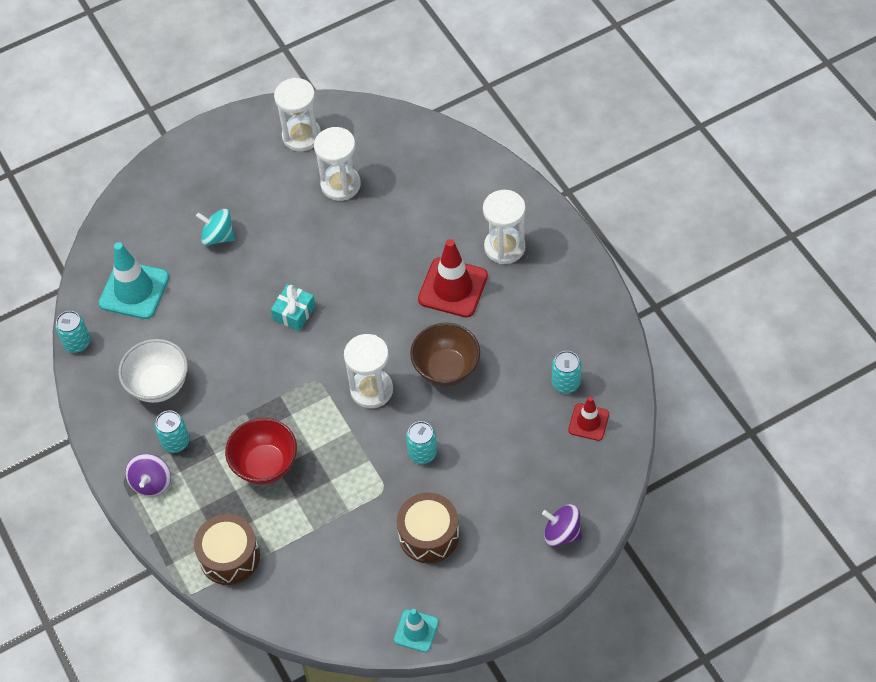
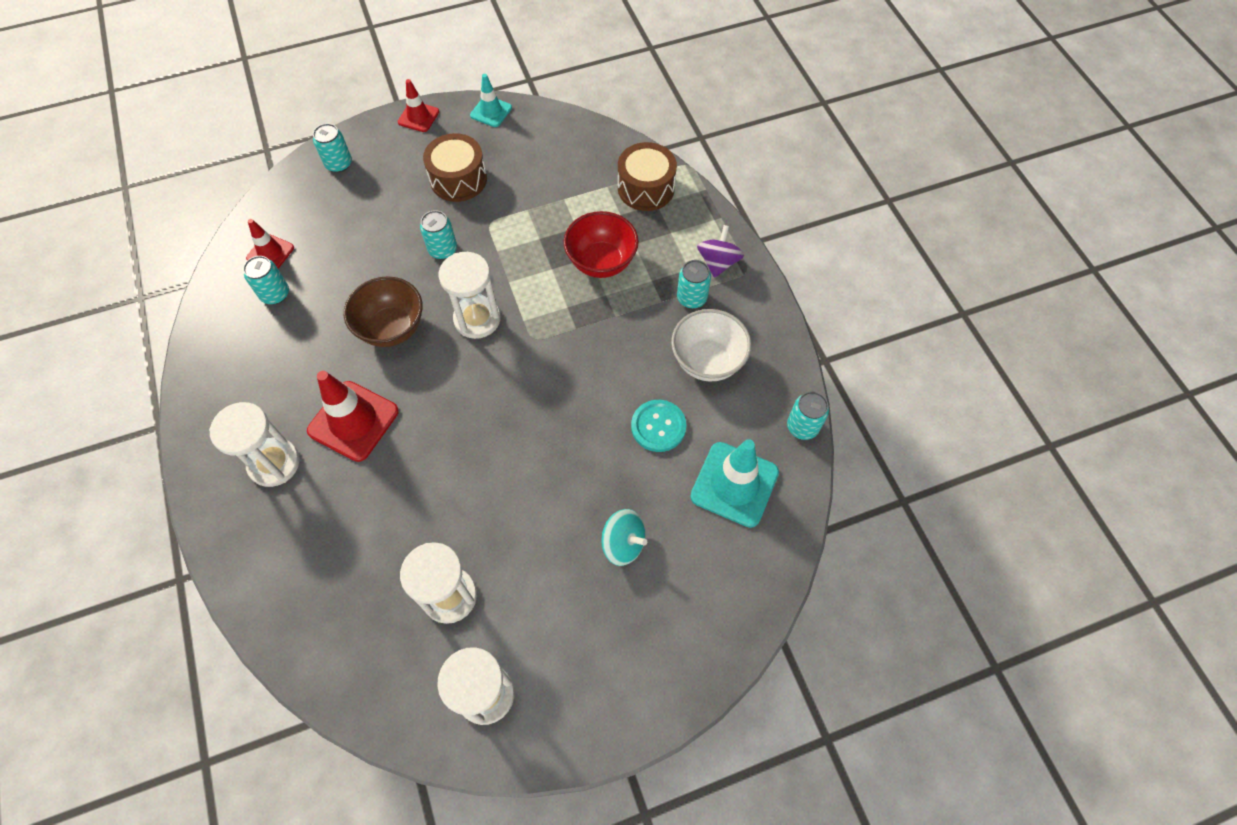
camera: 175 degrees left, 5 degrees up
turquoise gift [271,284,316,331] -> none
purple spinning top [542,504,582,547] -> turquoise can [313,123,352,173]
none -> red traffic cone [398,79,439,132]
none -> turquoise button [631,400,686,452]

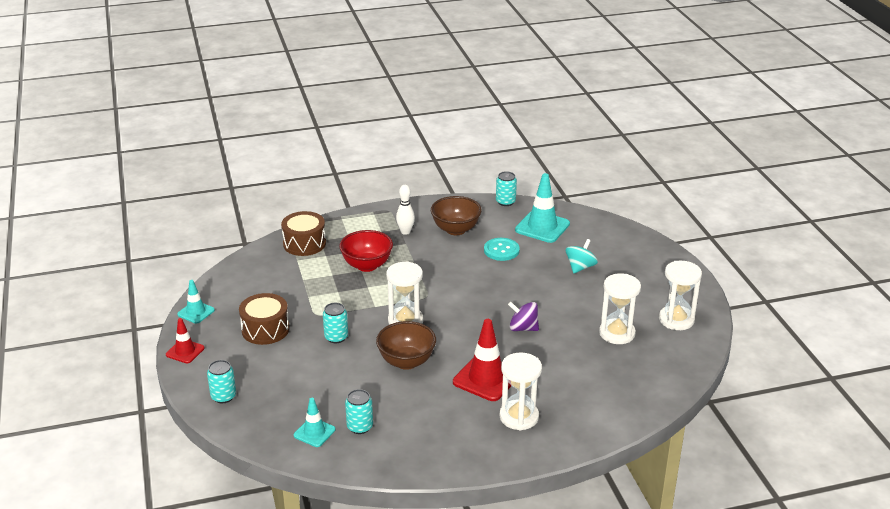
camera: 85 degrees left, 30 degrees down
red traffic cone [246,219,294,269] -> turquoise traffic cone [294,398,335,447]
white bowl [671,309,751,382] -> brown bowl [431,196,482,235]
turquoise can [677,260,711,308] -> white bowling pin [396,185,415,235]
purple spinning top [697,225,744,278] -> purple spinning top moved to [508,302,539,331]

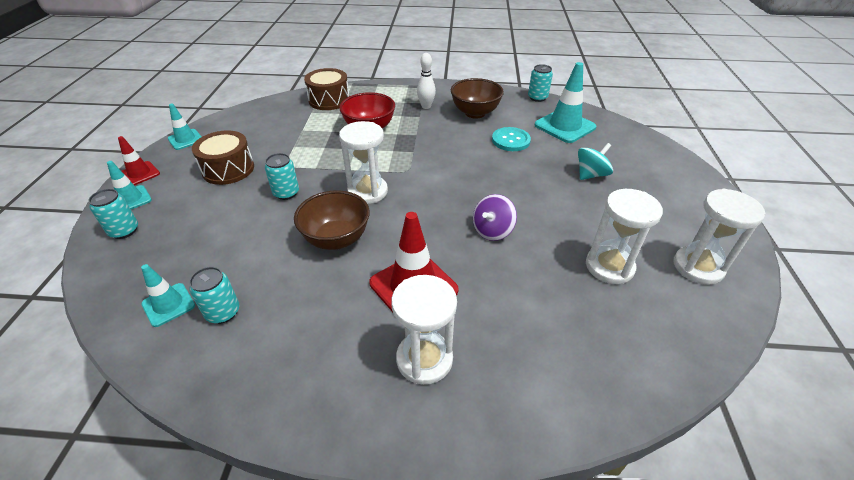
camera: 20 degrees right, 10 degrees up
purple spinning top [508,302,539,331] -> purple spinning top turned 90 degrees counterclockwise [473,194,517,241]
none -> turquoise traffic cone [107,161,152,209]

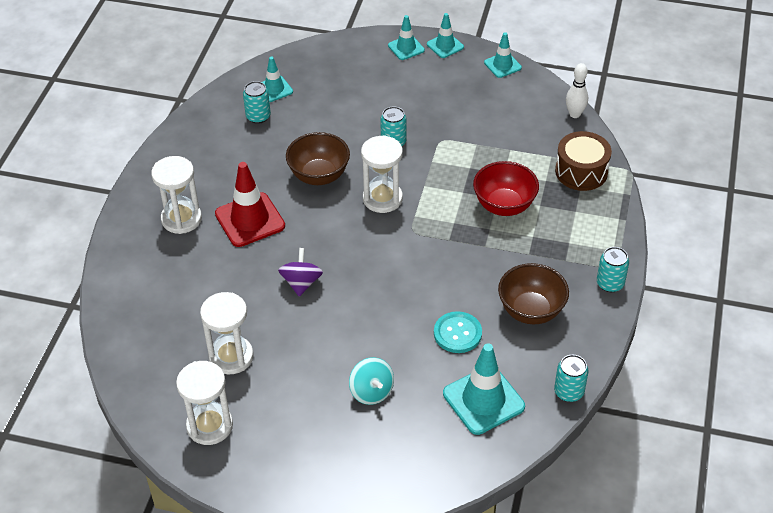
camera: 100 degrees right, 5 degrees up
turquoise can [88,189,138,239] -> turquoise can moved to [597,247,629,292]
red traffic cone [118,136,160,186] -> turquoise traffic cone [427,13,464,58]
brown drum [192,130,254,185] -> none
white bowling pin [417,53,436,109] -> white bowling pin moved to [566,63,588,118]
purple spinning top [473,194,517,241] -> purple spinning top turned 45 degrees clockwise [278,248,323,297]

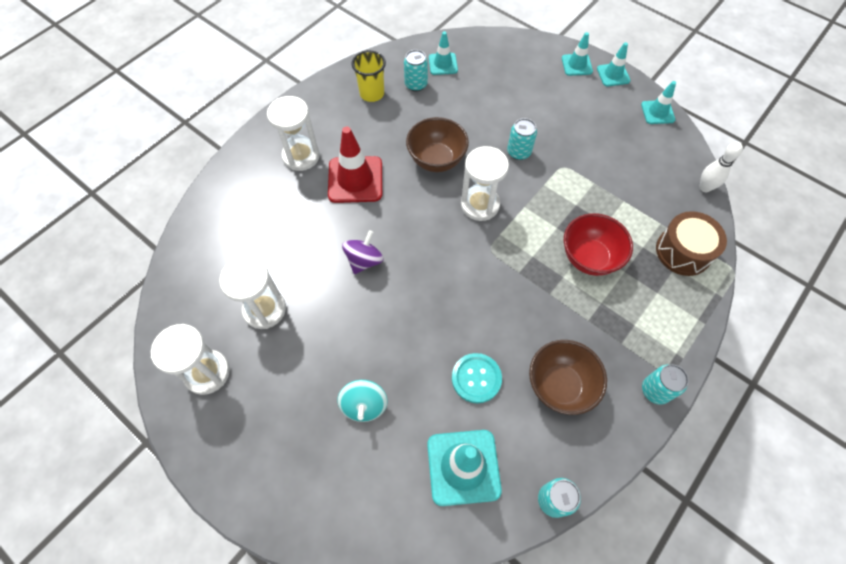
camera: 25 degrees right, 15 degrees up
none -> yellow cup [352,50,386,102]

